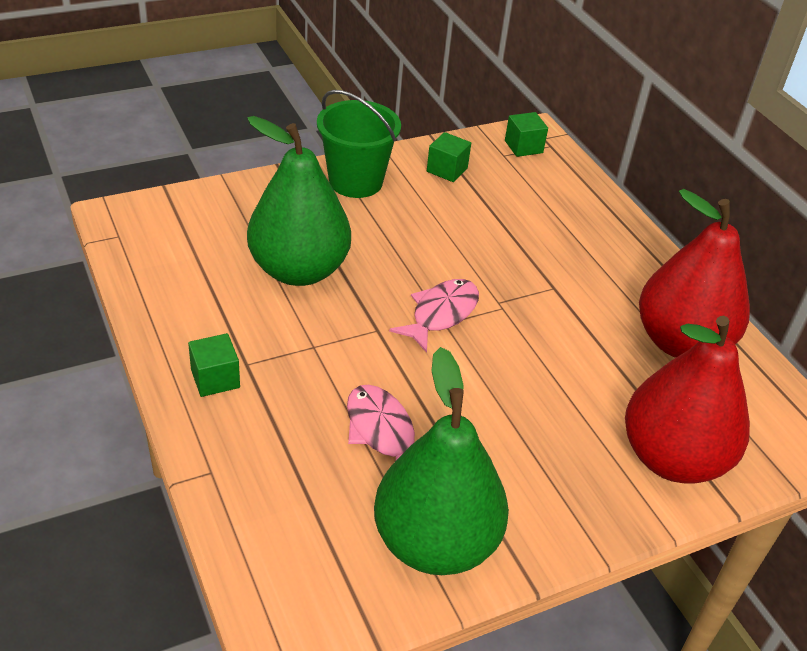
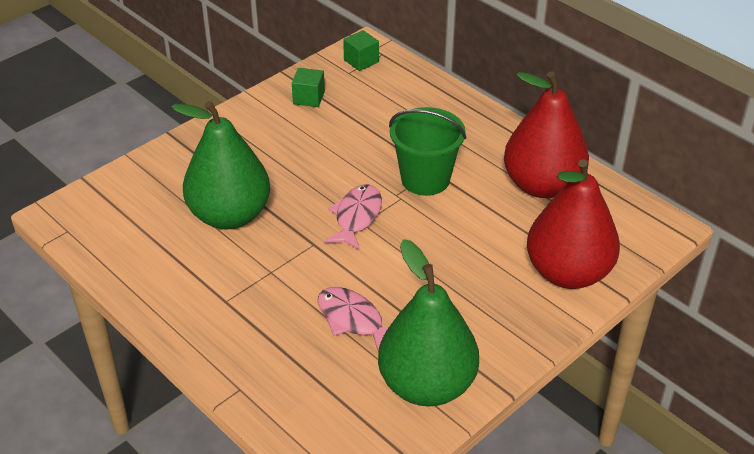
camera: 15 degrees left, 0 degrees up
green cube [188,333,240,397] -> none
green bucket [317,90,401,198] -> green bucket moved to [389,107,466,196]

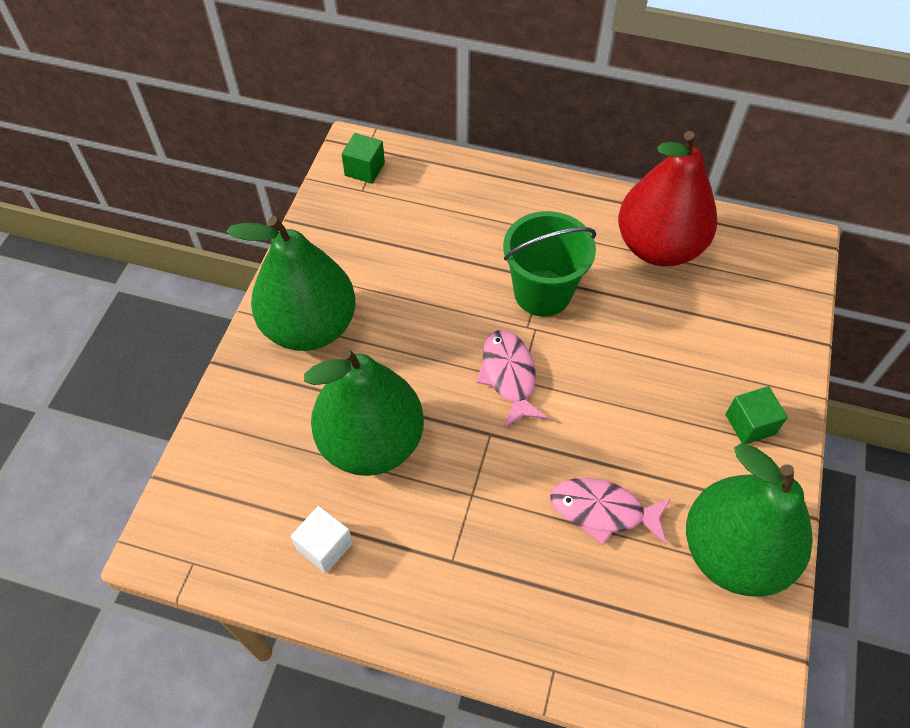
camera: 30 degrees left, 15 degrees up
green cube [292,68,325,107] -> green cube moved to [726,386,788,444]
red pear [527,159,620,289] -> none
none -> green pear [227,216,356,351]
none -> white cube [291,506,353,573]

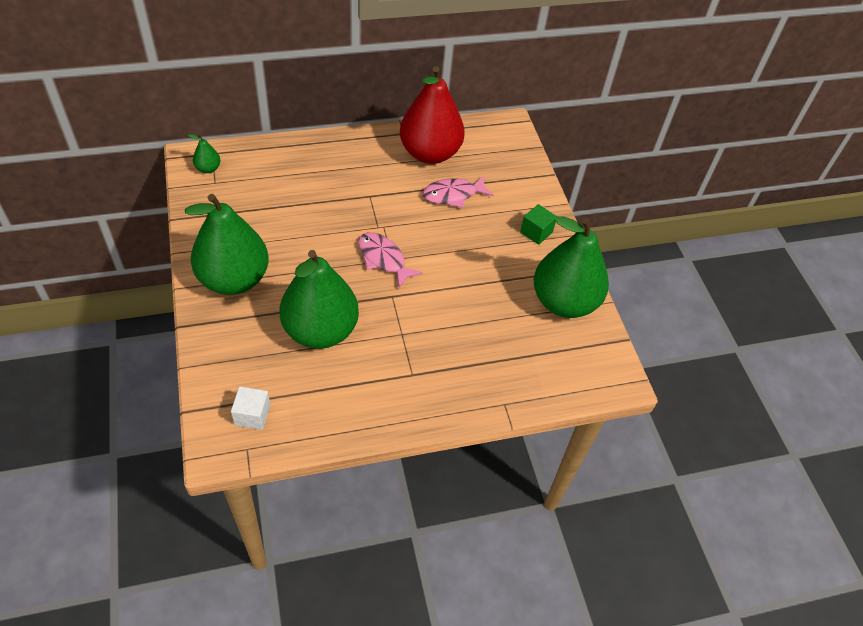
camera: 35 degrees left, 5 degrees down
white cube [291,506,353,573] -> white cube moved to [231,386,270,430]
green cube [341,133,385,184] -> green pear [188,134,220,173]
green bucket [503,211,596,317] -> none
pink fish [550,478,671,545] -> pink fish moved to [423,175,494,208]

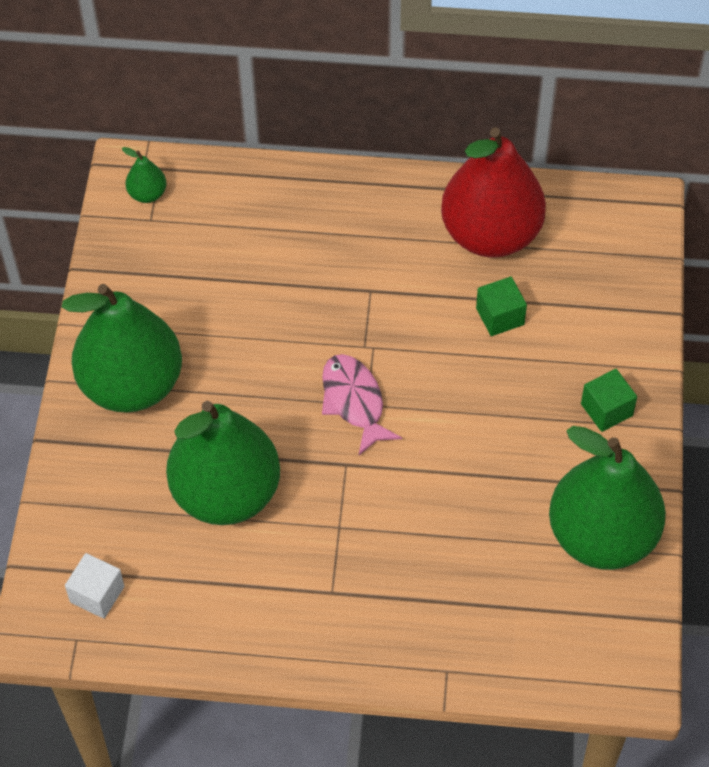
camera: 25 degrees right, 5 degrees up
pink fish [423,175,494,208] -> green cube [476,276,527,336]

